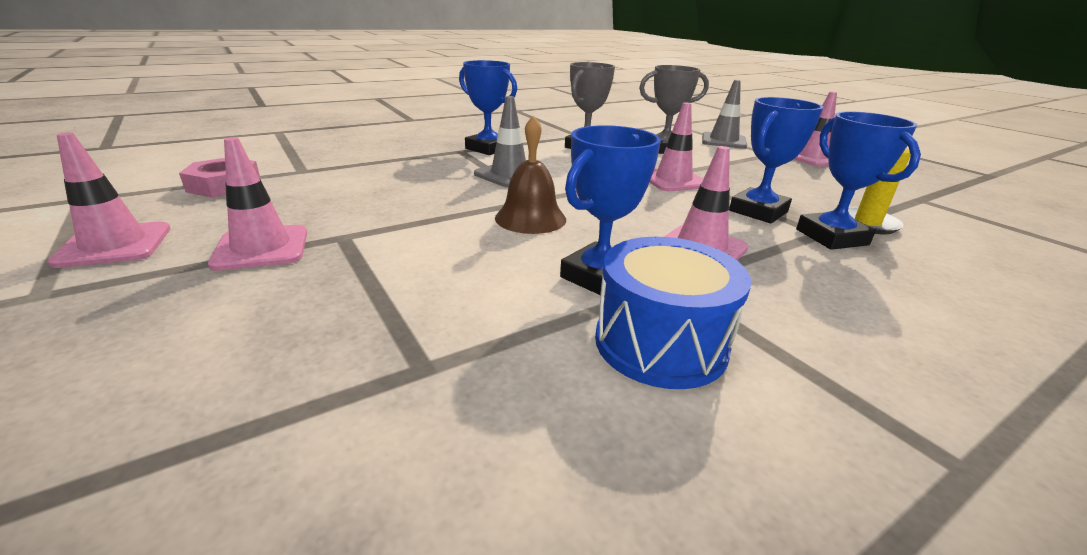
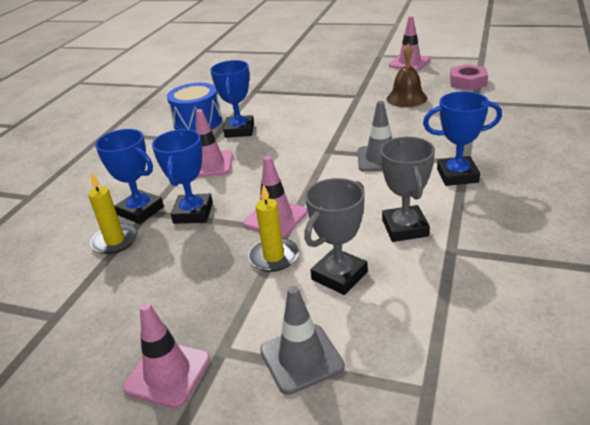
camera: 145 degrees right, 5 degrees up
pink traffic cone [208,137,307,271] -> none
brown bell [495,115,566,234] -> brown bell moved to [387,43,427,107]
none -> yellow candle [248,184,299,272]

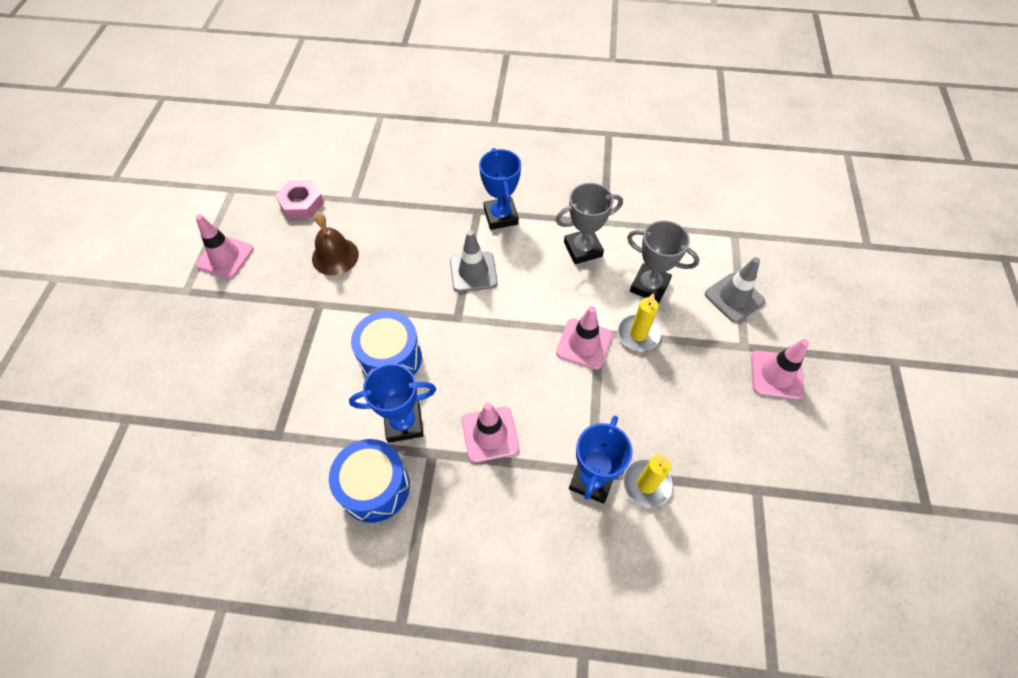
camera: 105 degrees left, 25 degrees up
blue trophy [152,129,213,224] -> none
none -> blue drum [351,311,422,377]

